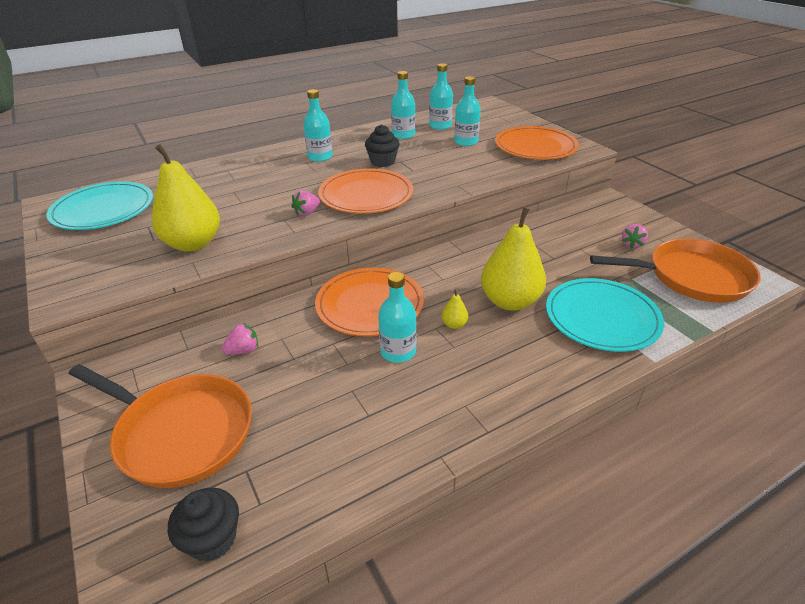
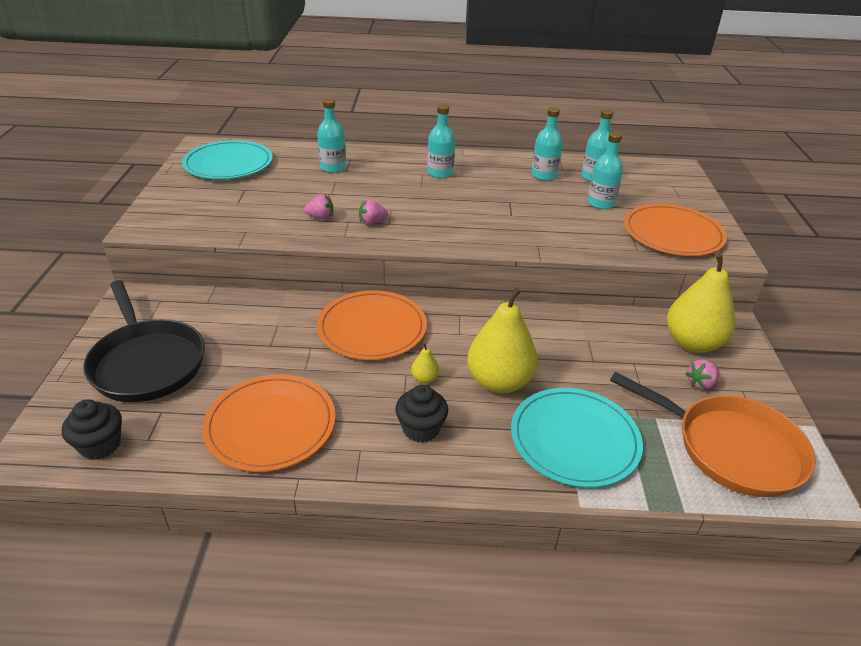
camera: 30 degrees right, 0 degrees up
orange pan [69,364,252,488] -> black pan [83,280,205,402]
yellow pear [152,144,220,252] -> yellow pear moved to [667,253,736,353]
pink strawberry [222,323,258,354] -> pink strawberry moved to [304,194,333,220]
orange plate [318,168,413,214] -> orange plate moved to [202,375,336,472]
black cupcake [365,124,400,167] -> black cupcake moved to [396,385,448,443]
turquoise bottle [378,272,417,363] -> turquoise bottle moved to [317,99,346,173]

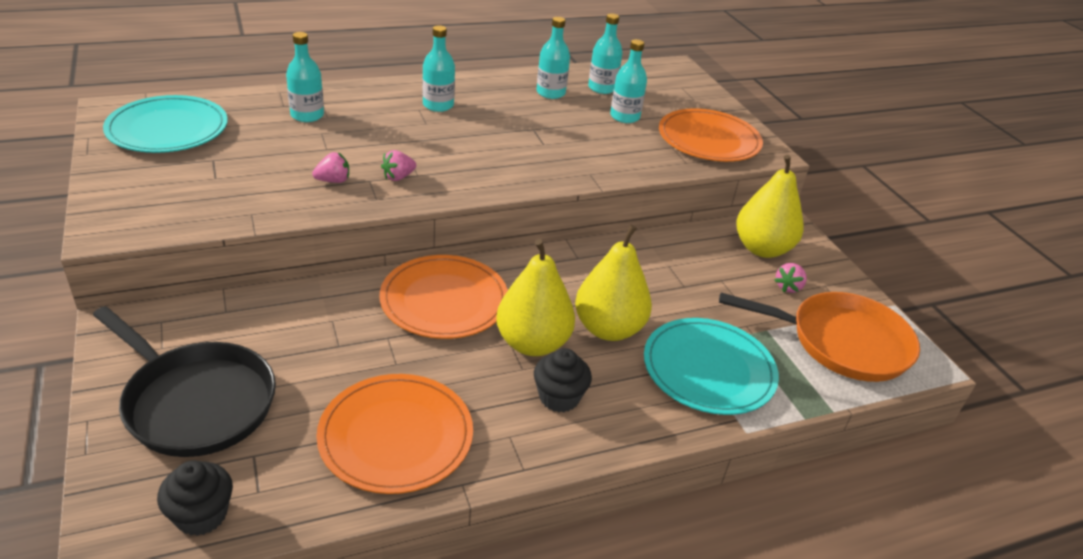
camera: 25 degrees left, 0 degrees up
yellow pear [411,343,439,384] -> yellow pear [496,239,575,356], size x2.45

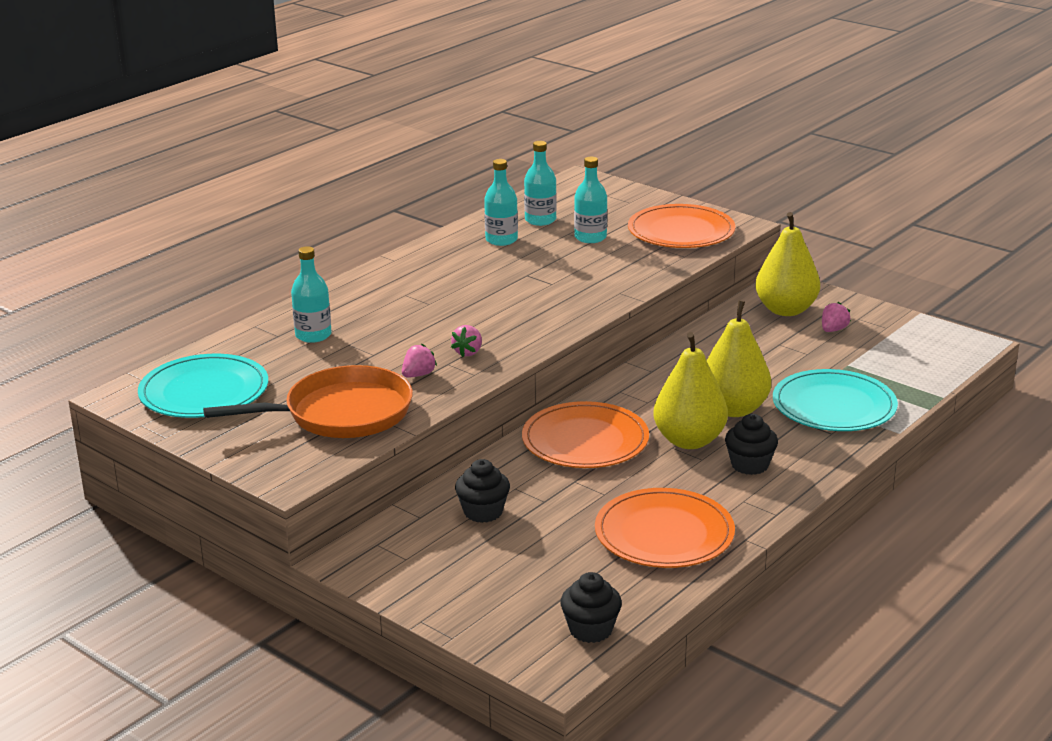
camera: 25 degrees left, 10 degrees down
black pan [93,306,276,457] -> none
turquoise bottle [422,25,455,112] -> none
orange pan [719,292,920,382] -> orange pan moved to [203,365,413,438]
pink strawberry [775,263,807,293] -> pink strawberry turned 150 degrees counterclockwise [822,302,851,332]
none -> black cupcake [455,459,510,523]

